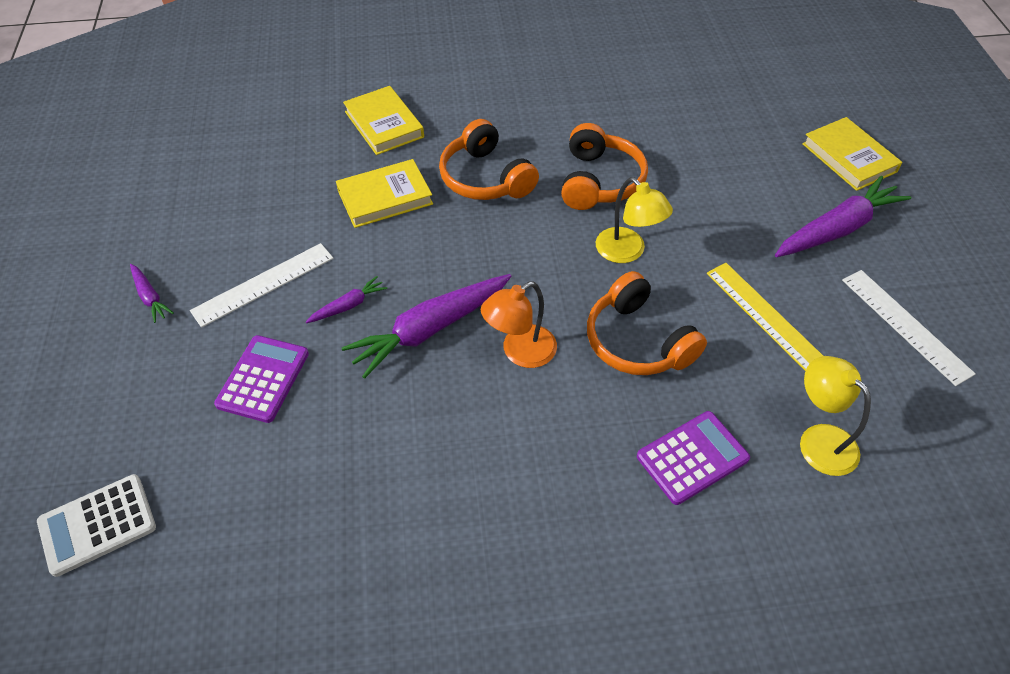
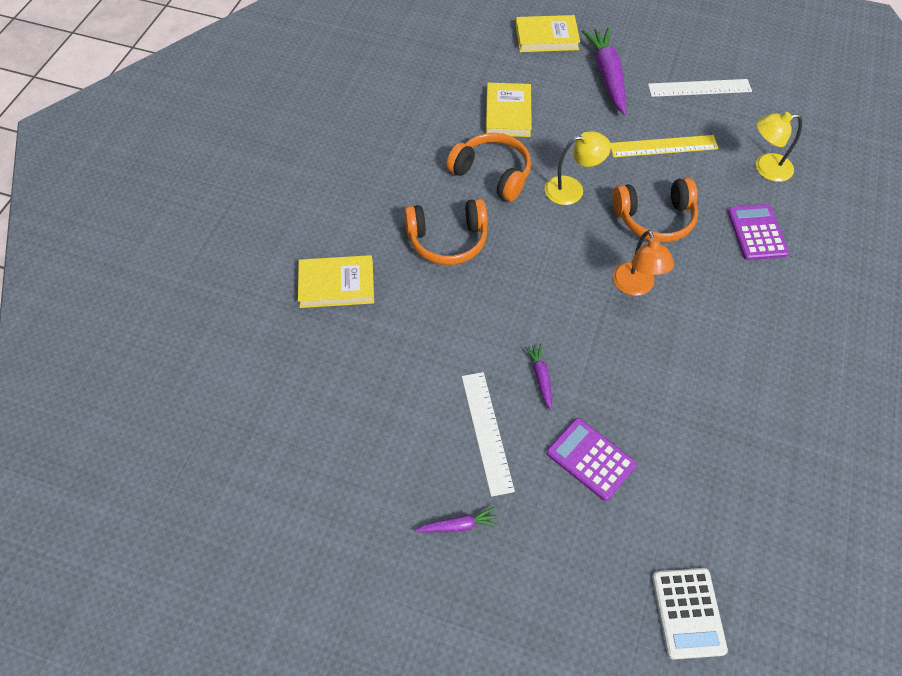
camera: 65 degrees left, 5 degrees up
yellow book [336,159,433,228] -> yellow book moved to [486,83,532,137]
purple carrot [342,274,511,379] -> none

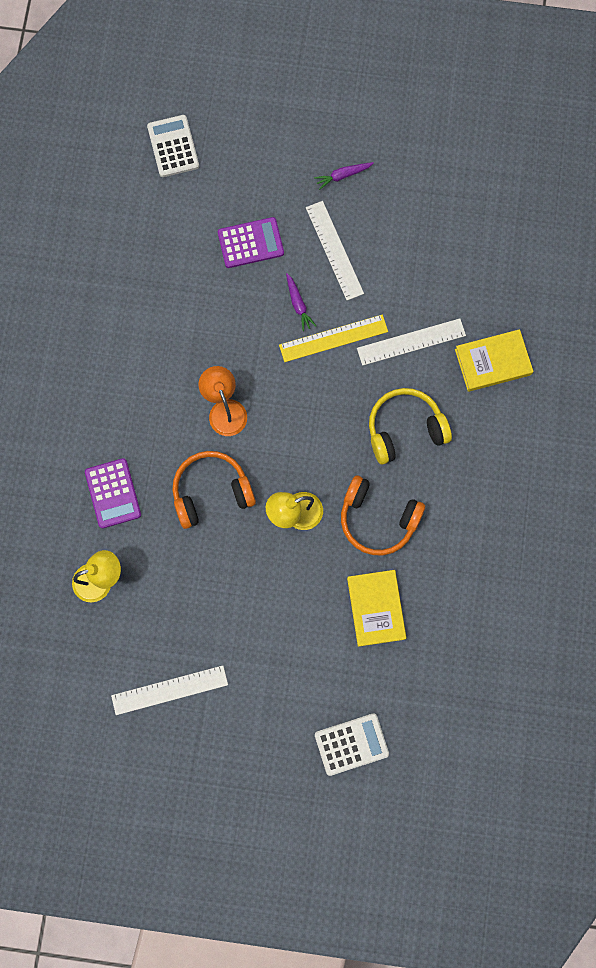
camera: 170 degrees right, 20 degrees up
orange headphones [404,199,488,265] -> yellow headphones [369,388,452,464]
yellow book [516,15,580,52] -> white calculator [315,713,389,776]
purple calculator [546,418,637,501] -> purple calculator turned 45 degrees counterclockwise [218,217,284,268]
purple carrot [582,28,626,115] -> none
yellow ruler [610,135,719,157] -> yellow ruler moved to [279,315,388,362]
none -> white ruler [357,318,466,366]

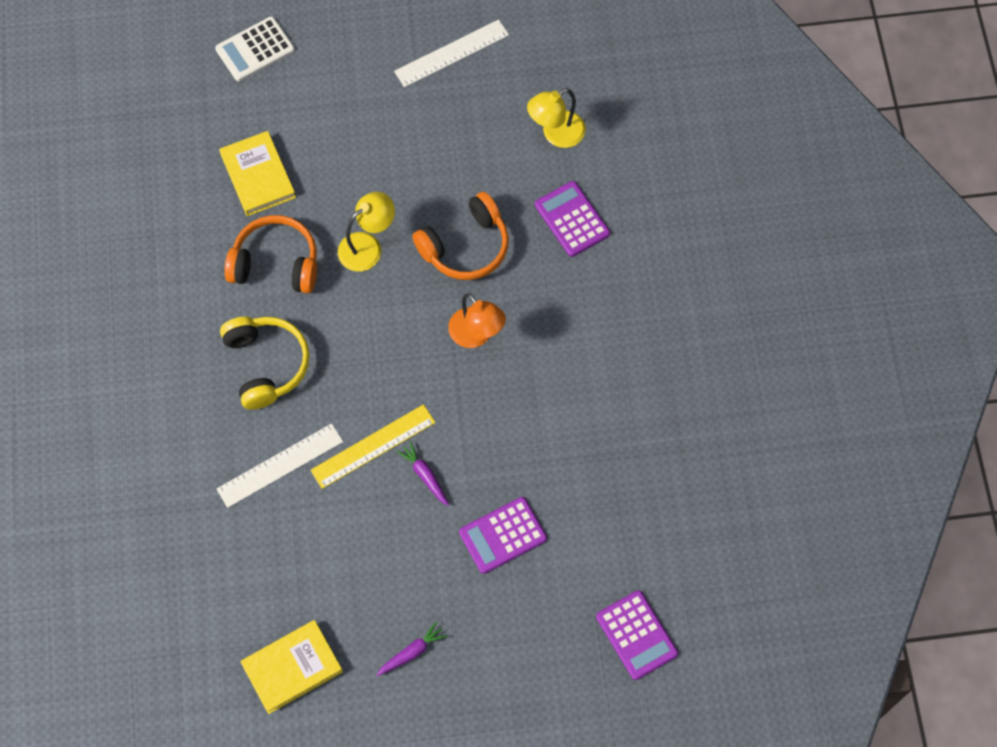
camera: 165 degrees right, 10 degrees down
white calculator [147,115,199,177] -> purple calculator [596,590,678,680]
white ruler [306,201,364,300] -> none
yellow headphones [369,388,452,464] -> yellow headphones turned 75 degrees counterclockwise [220,317,310,410]
yellow book [455,329,534,392] -> yellow book moved to [240,620,343,714]

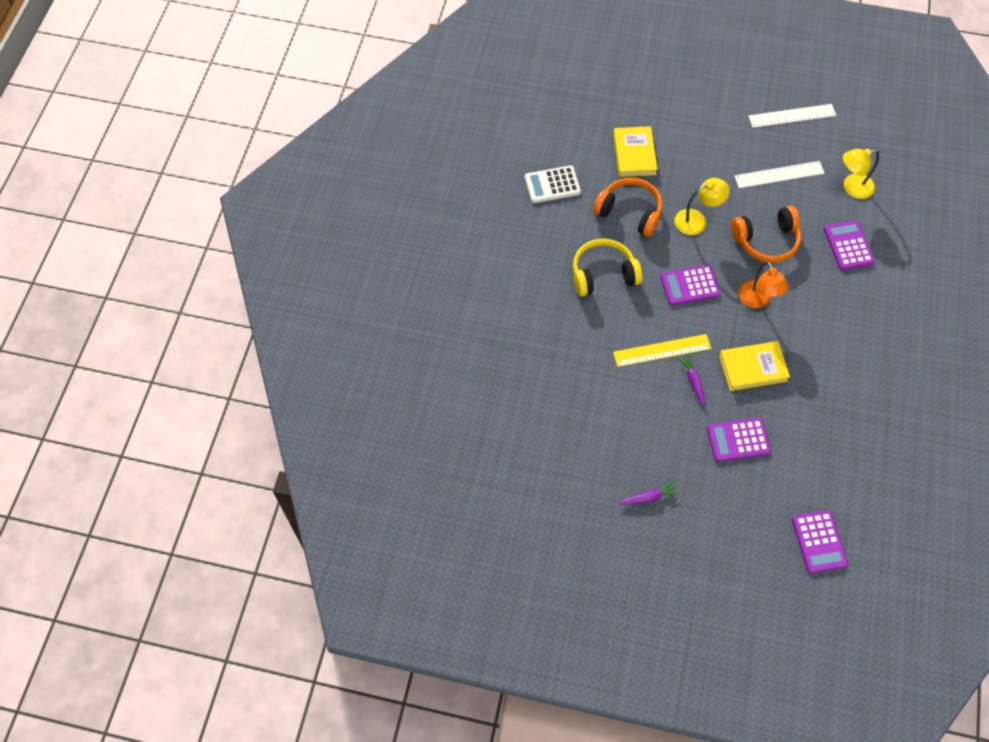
camera: 20 degrees right, 5 degrees down
white calculator [215,16,295,81] -> white calculator moved to [525,165,581,203]
white ruler [217,423,343,508] -> white ruler moved to [734,161,825,188]
yellow headphones [220,317,310,410] -> yellow headphones turned 105 degrees counterclockwise [573,239,642,296]
yellow book [240,620,343,714] -> yellow book moved to [719,341,790,391]
none -> purple calculator [660,265,721,305]

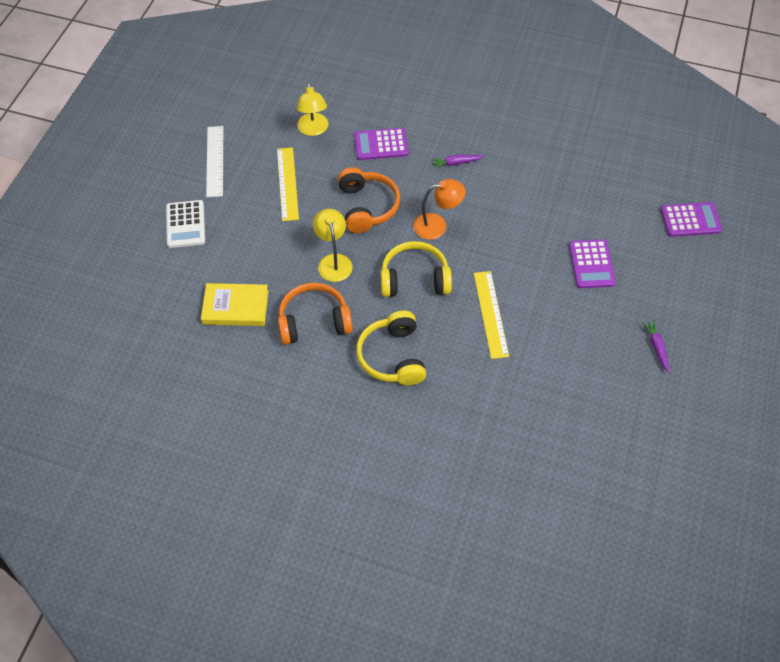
camera: 85 degrees left, 5 degrees down
white calculator [525,165,581,203] -> white calculator moved to [166,200,205,248]
orange headphones [593,177,662,237] -> orange headphones turned 45 degrees clockwise [278,283,353,345]
purple calculator [660,265,721,305] -> yellow headphones [381,241,452,297]
purple carrot [678,355,706,406] -> purple carrot moved to [430,155,484,169]
yellow book [719,341,790,391] -> none
white ruler [734,161,825,188] -> yellow ruler [277,147,299,221]

